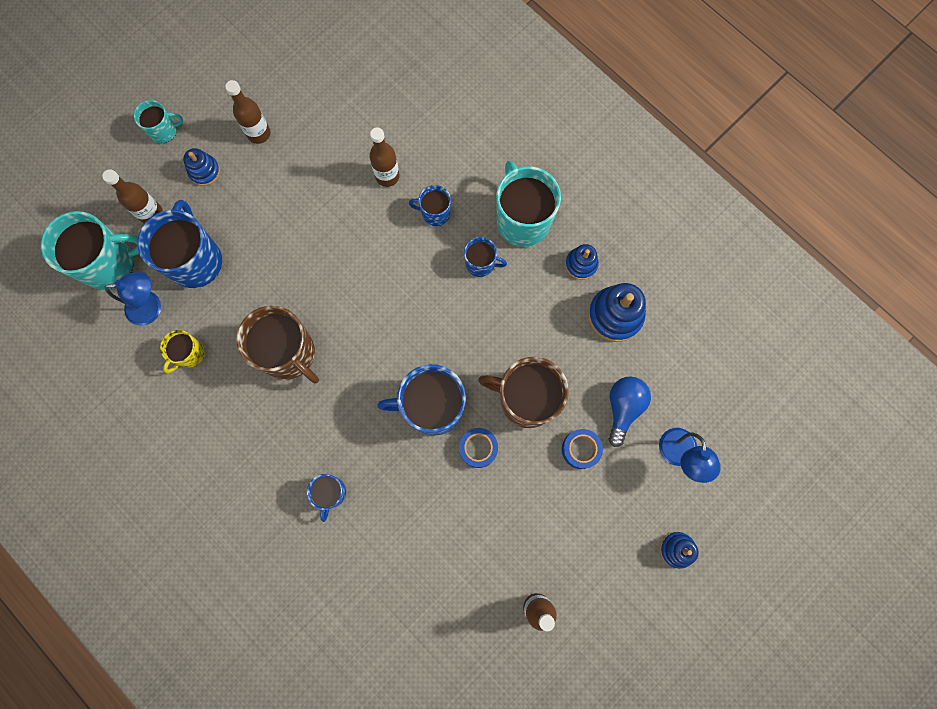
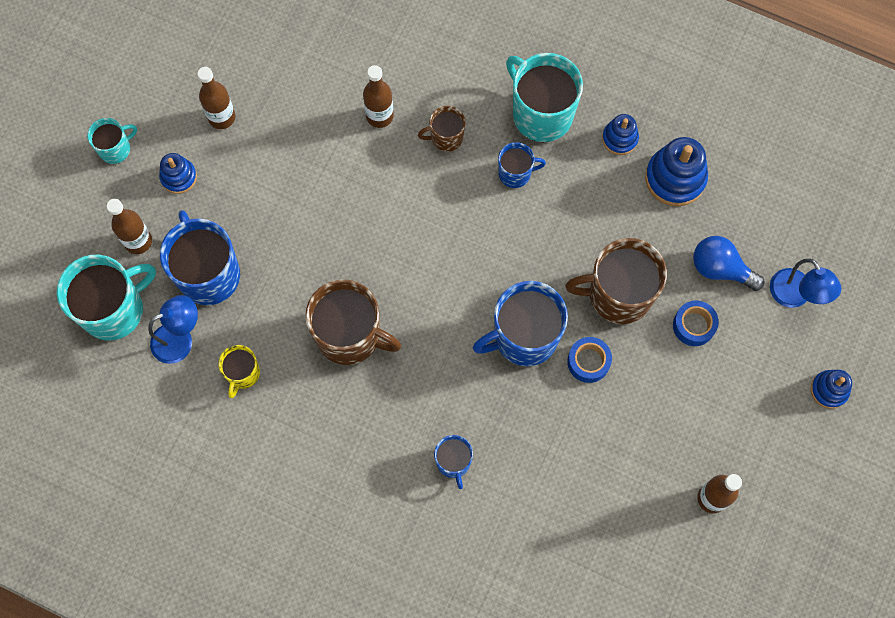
camera: 20 degrees left, 5 degrees down
blue mug [409,185,451,226] -> brown mug [418,106,465,152]
blue light bulb [609,376,651,447] -> blue light bulb turned 60 degrees counterclockwise [693,236,764,291]

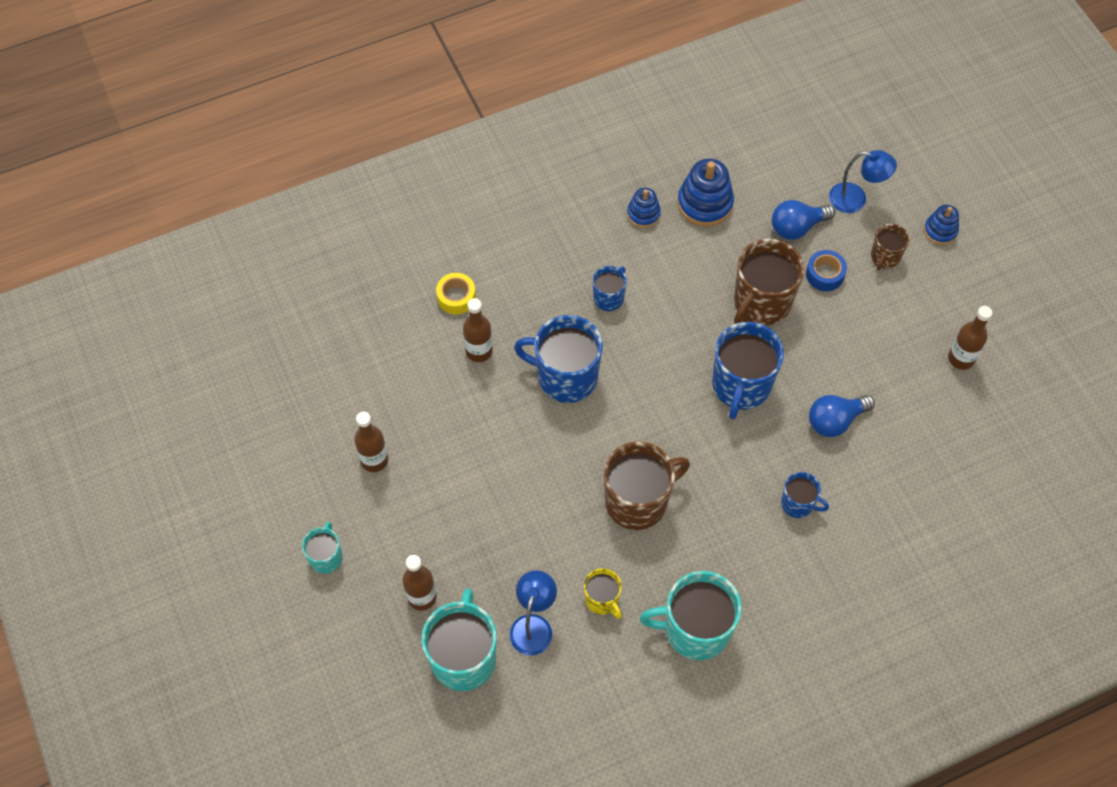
camera: 50 degrees left, 10 degrees down
blue stacking toy [159,153,197,194] -> none
blue mug [160,210,240,305] -> blue mug moved to [514,315,603,403]
brown mug [418,106,465,152] -> brown mug moved to [871,224,909,270]
turquoise mug [506,53,583,142] -> turquoise mug moved to [640,571,742,660]
blue tape [567,337,612,383] -> none
none -> yellow tape [436,273,476,314]
none -> blue light bulb [809,395,875,437]

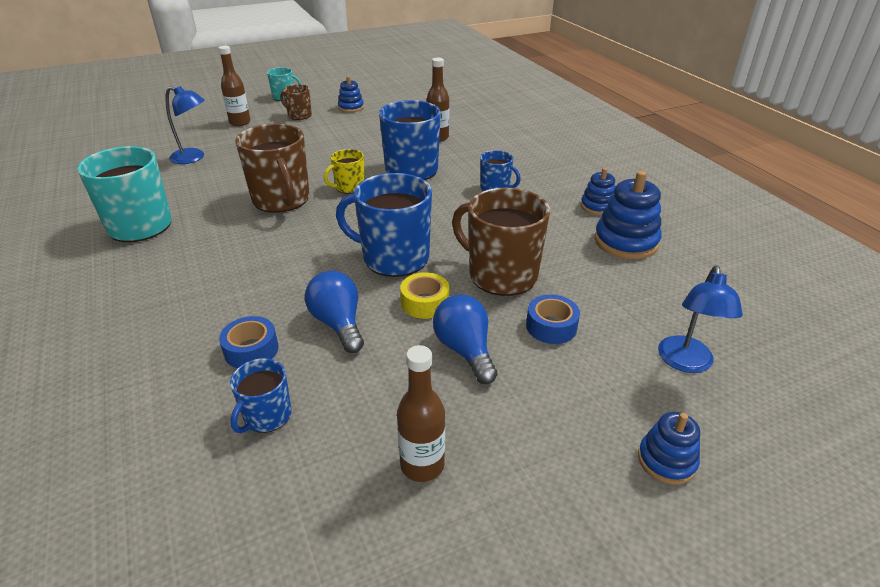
camera: 90 degrees right, 25 degrees down
brown bottle [354,412,388,472] -> blue stacking toy [338,76,364,112]
turquoise mug [422,588,496,691] -> none
yellow tape [436,273,476,314] -> yellow tape moved to [400,272,449,319]
yellow mug [584,568,622,619] -> yellow mug moved to [324,149,365,194]
blue light bulb [772,200,835,240] -> blue light bulb moved to [433,295,497,384]
blue mug [781,472,829,518] -> blue mug moved to [230,358,292,433]
brown mug [871,224,909,270] -> brown mug moved to [280,84,312,120]
none -> blue tape [219,316,278,368]

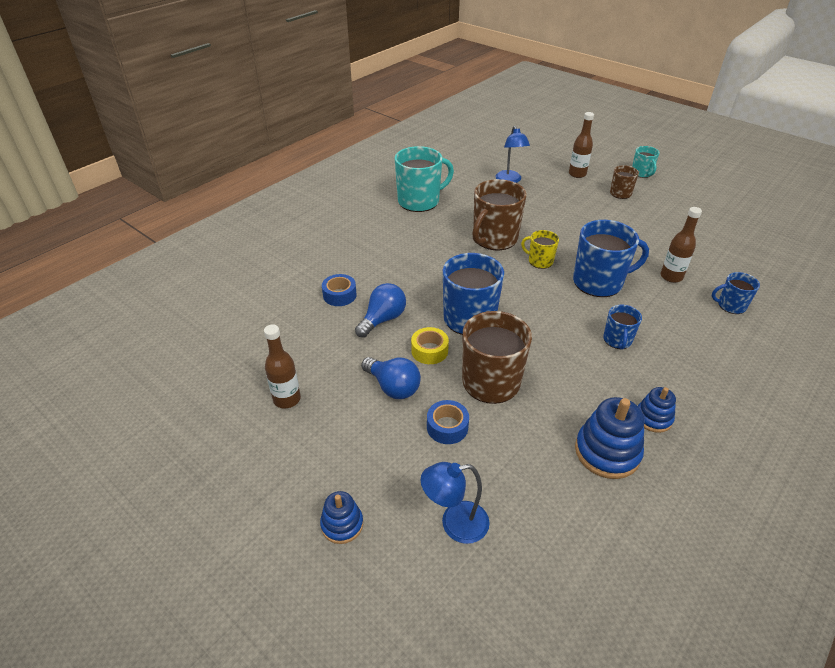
camera: 65 degrees right, 5 degrees up
blue mug [230,358,292,433] -> blue mug moved to [712,272,760,314]
blue stacking toy [338,76,364,112] -> none
blue light bulb [433,295,497,384] -> blue light bulb turned 90 degrees clockwise [361,357,421,399]

